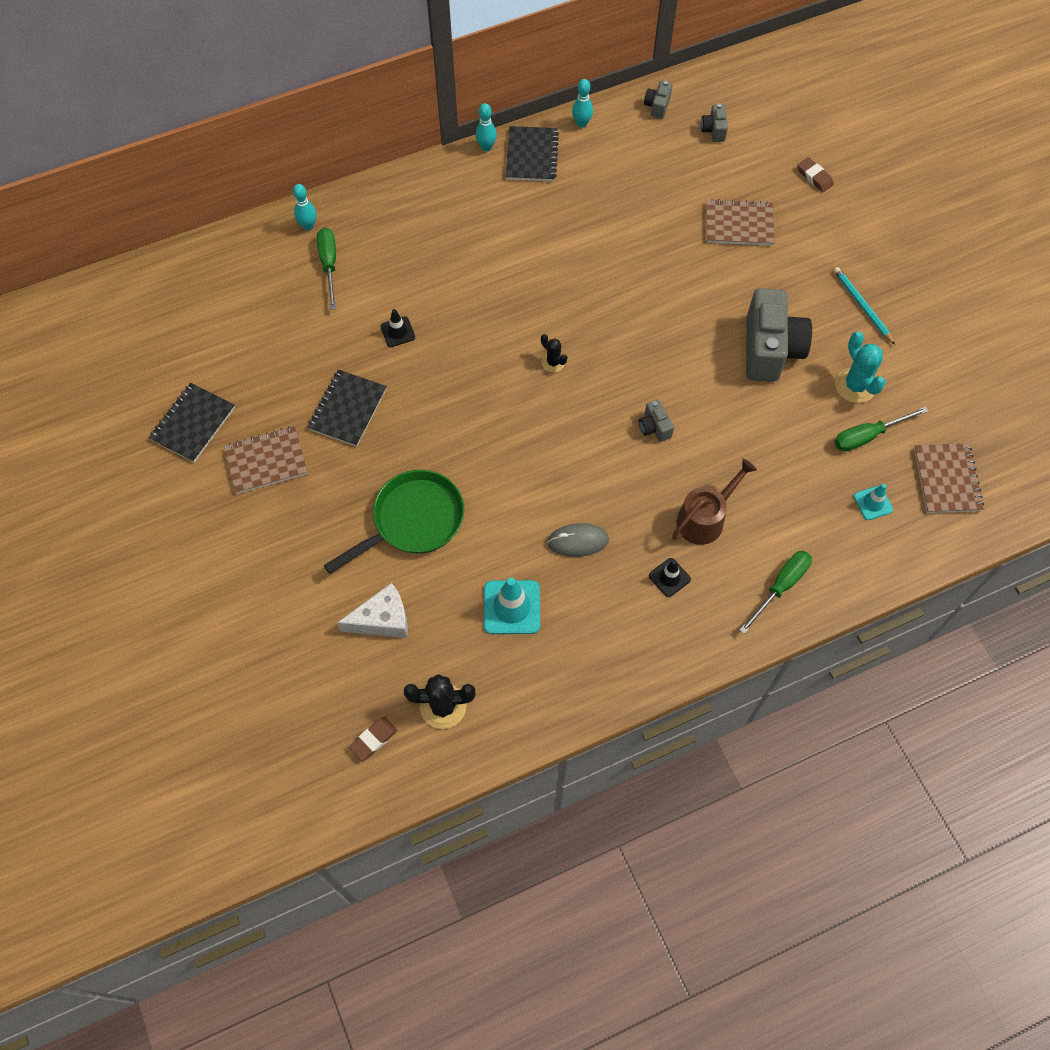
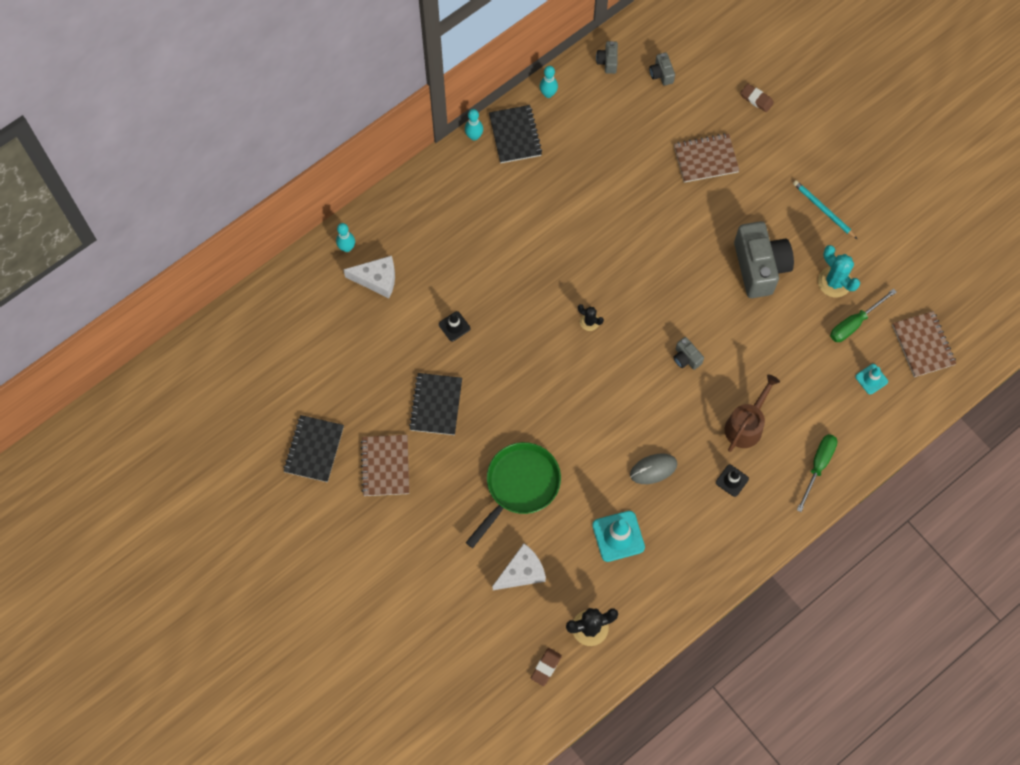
camera: 15 degrees left, 5 degrees up
brown notebook [224,426,308,494] -> brown notebook turned 60 degrees counterclockwise [361,435,409,496]
green screwdriver [317,228,336,310] -> white cheese [343,256,395,298]

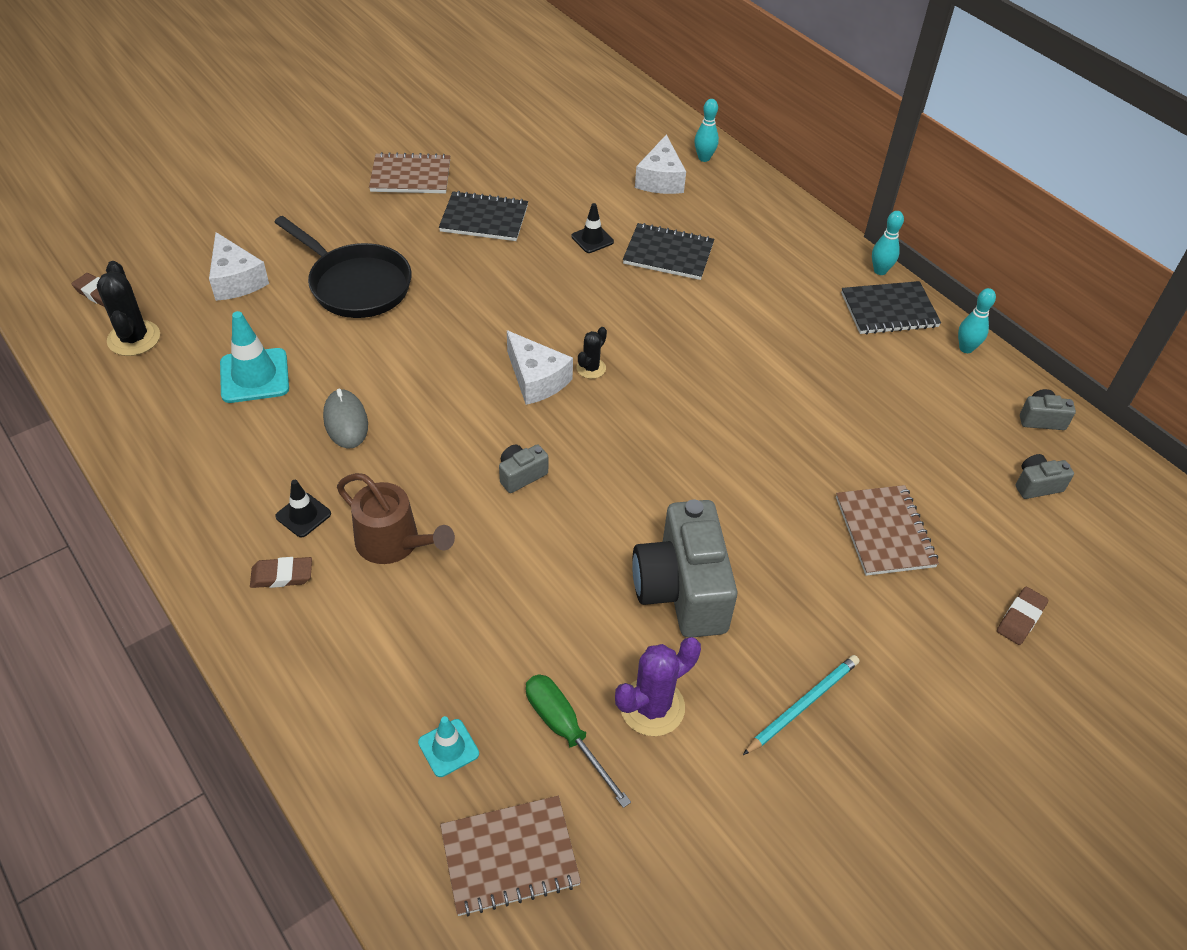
camera: 90 degrees right, 20 degrees down
black notebook [283,415,344,482] -> black notebook moved to [623,223,714,280]
green pan [465,442,561,548] -> black pan [274,216,412,318]
grey camera [734,221,794,298] -> grey camera turned 90 degrees clockwise [632,500,738,638]
green screwdriver [797,434,837,512] -> none
turquoise cactus [818,245,860,297] -> purple cactus [615,637,701,736]
none -> brown eraser [250,557,312,588]
none -> white cheese [507,330,573,405]

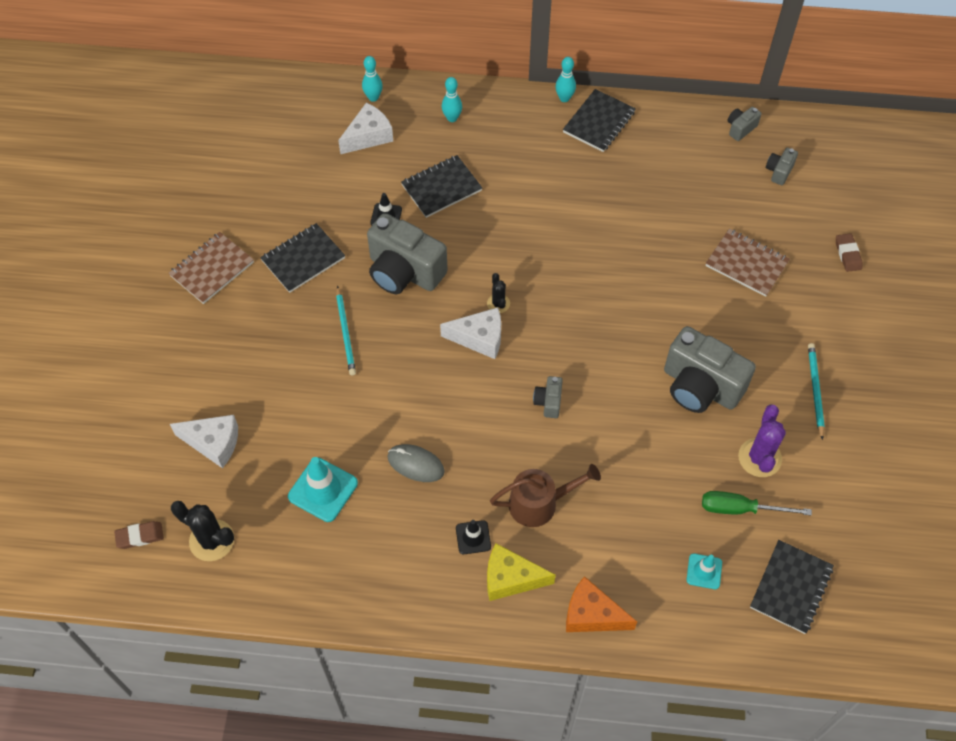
camera: 45 degrees left, 10 degrees up
brown eraser [250,557,312,588] -> yellow cheese [487,543,556,601]
black pan [274,216,412,318] -> none
brown notebook [440,796,581,916] -> black notebook [750,540,834,634]
white cheese [635,134,686,194] -> white cheese turned 90 degrees counterclockwise [338,103,393,154]
turquoise bowling pin [958,288,996,353] -> turquoise bowling pin moved to [442,77,462,122]
none -> turquoise pencil [336,286,356,375]
none -> grey camera [367,213,448,294]
none -> orange cheese [566,576,637,632]

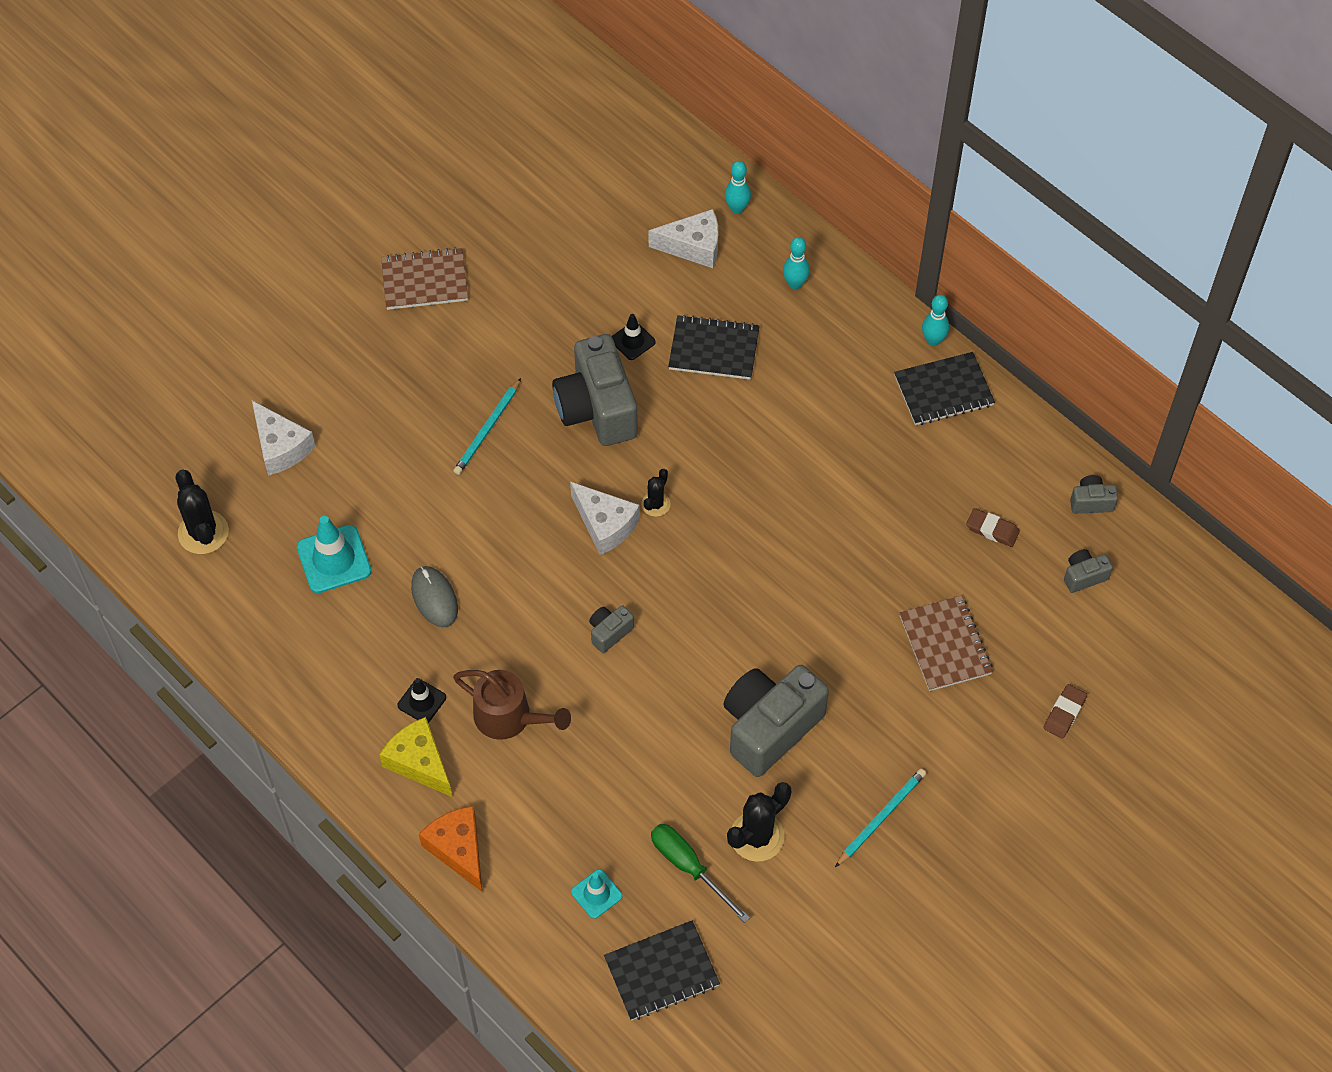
camera: 40 degrees right, 0 degrees up
brown eraser [114,521,164,549] -> brown eraser moved to [966,508,1020,547]
black notebook [260,223,345,293] -> none
grey camera [664,326,756,413] -> grey camera turned 60 degrees clockwise [724,665,829,777]
purple cactus [738,404,786,477] -> black cactus [727,782,792,862]

